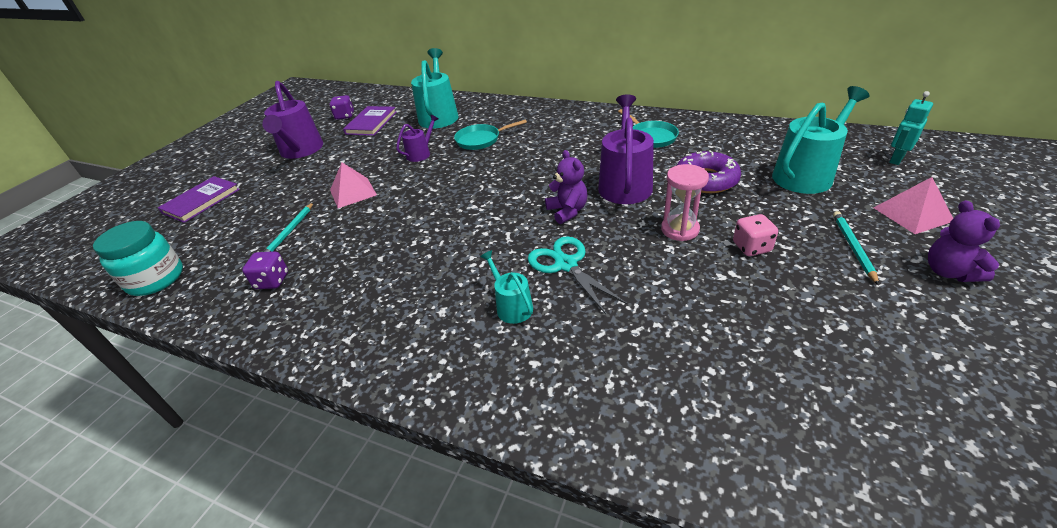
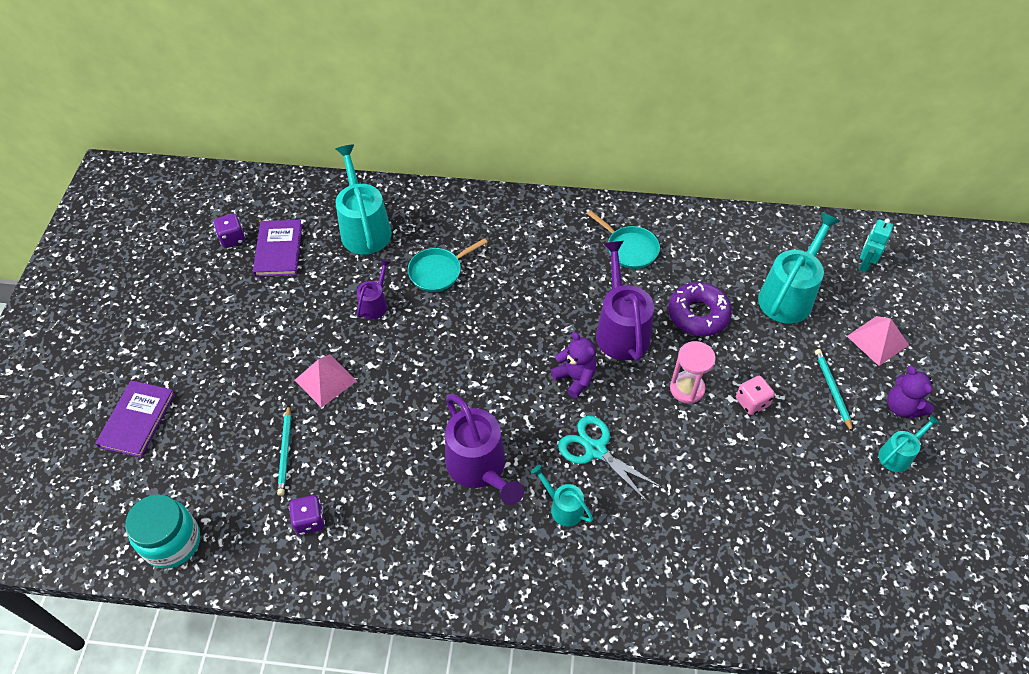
camera: 20 degrees left, 15 degrees up
purple watering can [262,81,323,159] -> purple watering can moved to [445,394,524,505]
none -> turquoise watering can [878,415,940,472]

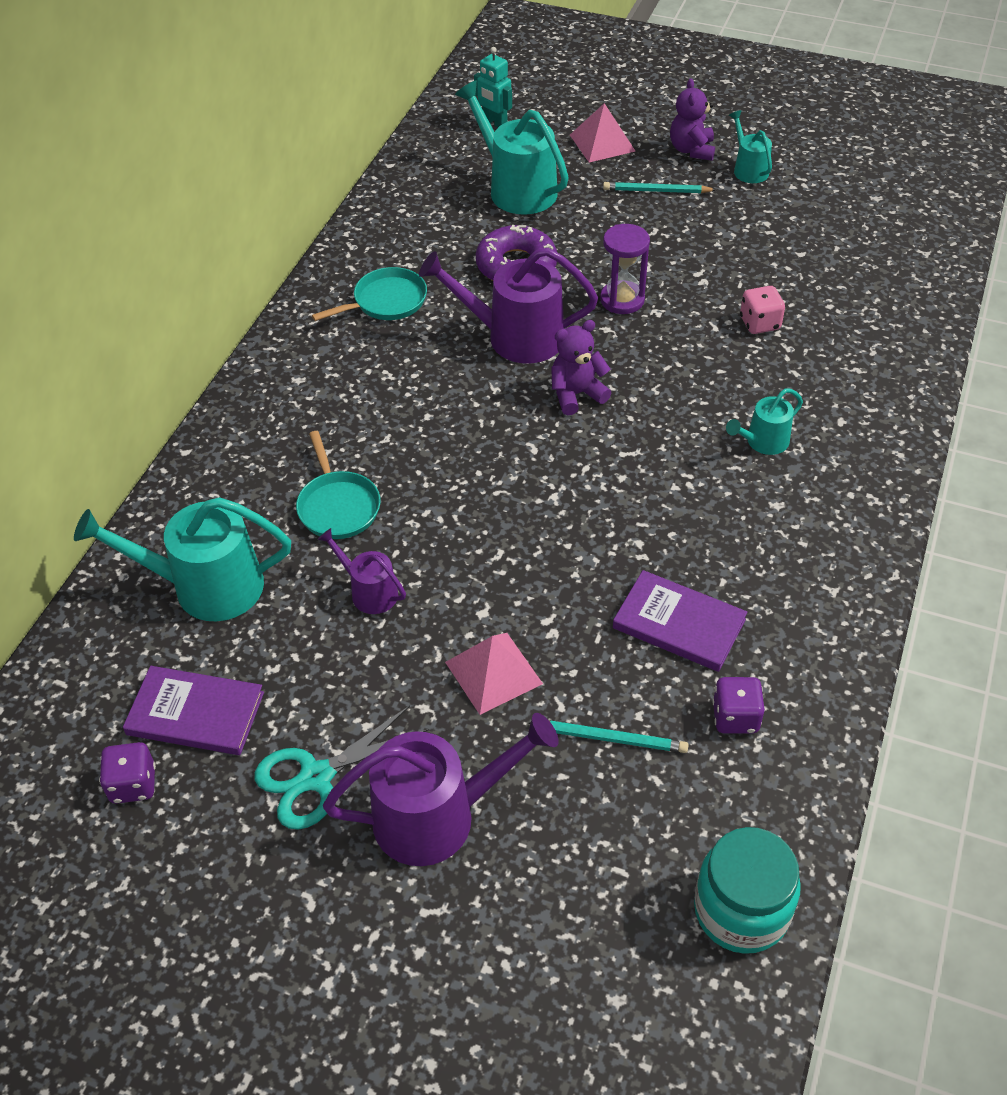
camera: 75 degrees left, 5 degrees down
purple book [95,380,175,458] -> purple book moved to [613,570,747,672]
purple watering can [445,394,524,505] -> purple watering can moved to [323,713,559,866]
turquoise scissors [558,416,661,503] -> turquoise scissors moved to [255,705,428,830]
pink hourglass [670,341,716,404] -> purple hourglass [600,224,650,314]
pink dice [736,376,775,415] -> pink dice moved to [740,286,785,334]
purple teddy bear [887,366,934,418] -> purple teddy bear turned 105 degrees clockwise [670,78,715,161]

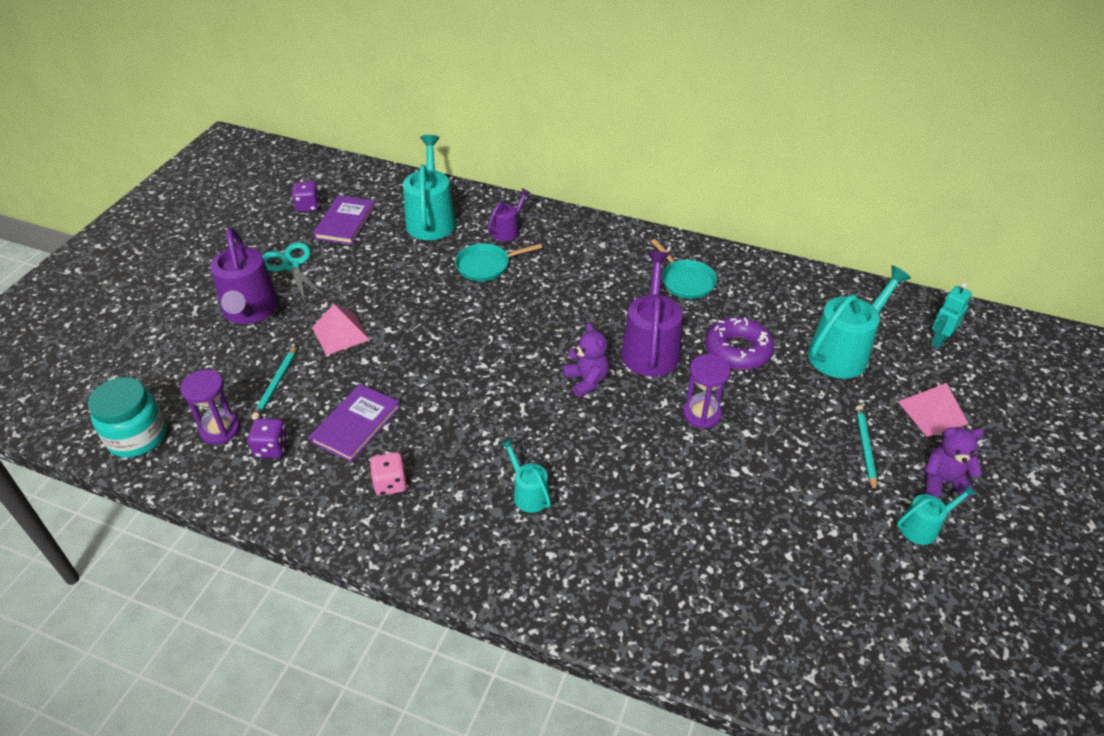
camera: 90 degrees right, 5 degrees down
purple watering can [317,528,406,614] -> purple watering can moved to [488,188,530,241]
pink dice [740,286,785,334] -> pink dice moved to [370,452,407,496]
none -> purple hourglass [180,370,240,444]

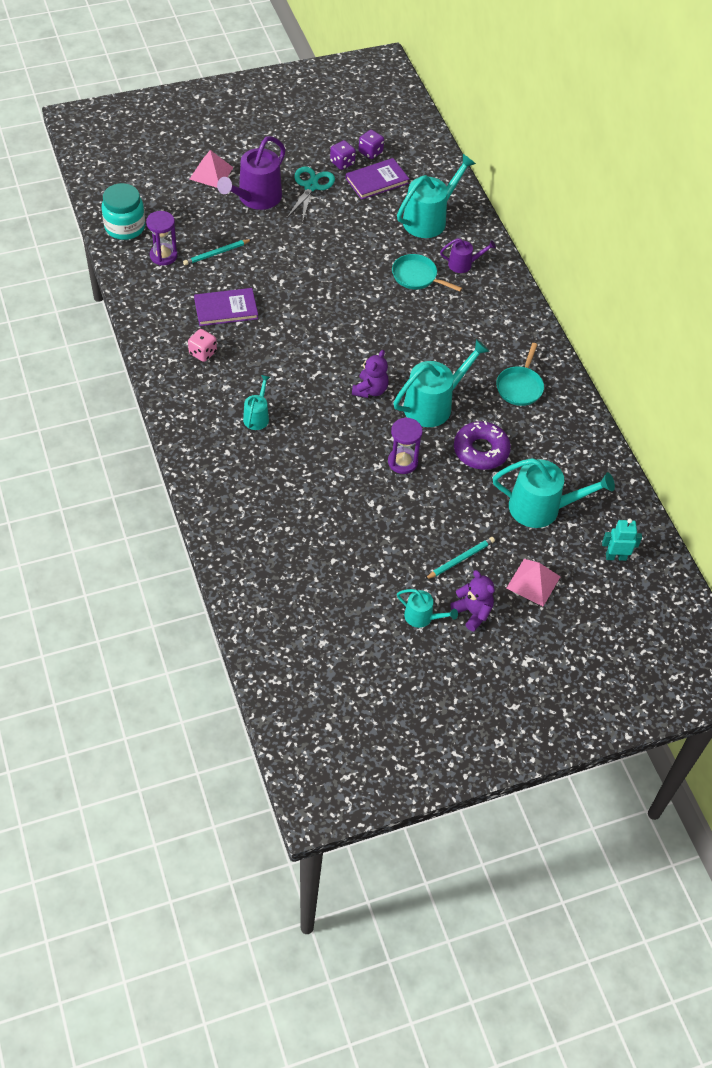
camera: 45 degrees right, 10 degrees up
purple dice [248,418,288,458] -> purple dice moved to [330,140,356,170]
pink pyramid [312,304,370,355] -> pink pyramid moved to [189,150,234,188]
purple watering can [621,251,683,376] -> turquoise watering can [394,339,490,427]

